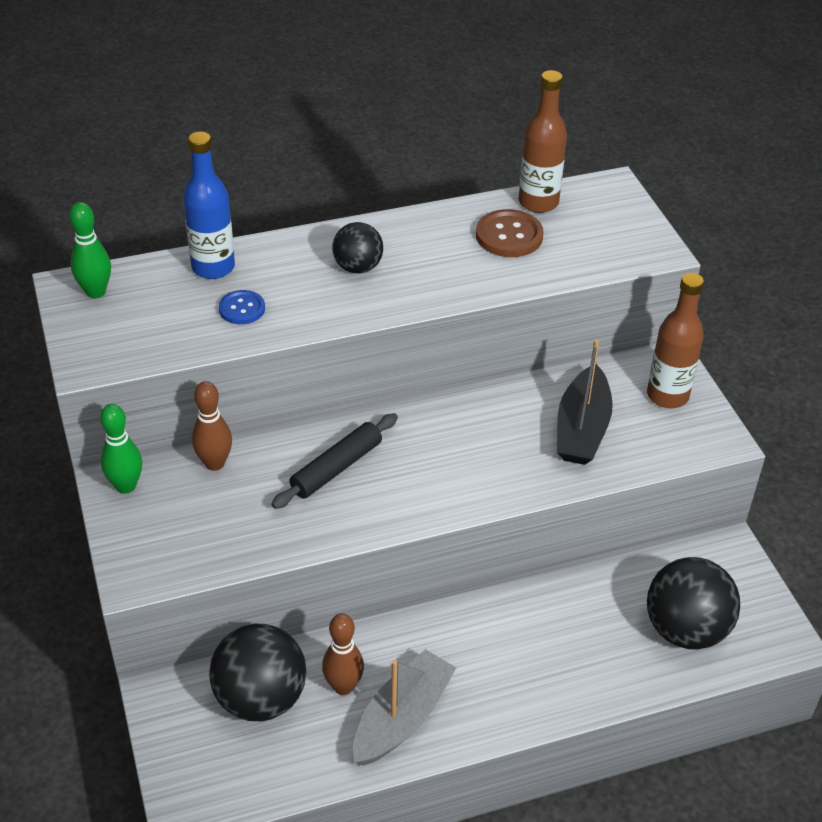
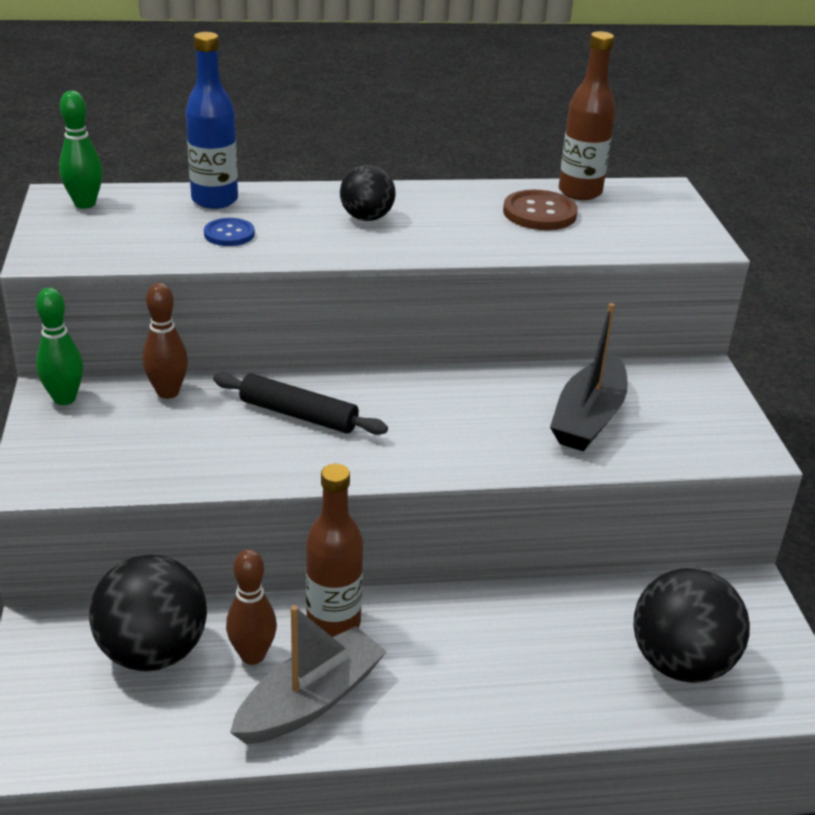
camera: 10 degrees right, 10 degrees down
black rolling pin [271,413,398,509] -> black rolling pin turned 60 degrees clockwise [213,373,388,435]
brown bottle [647,273,704,408] -> brown bottle moved to [306,464,363,637]

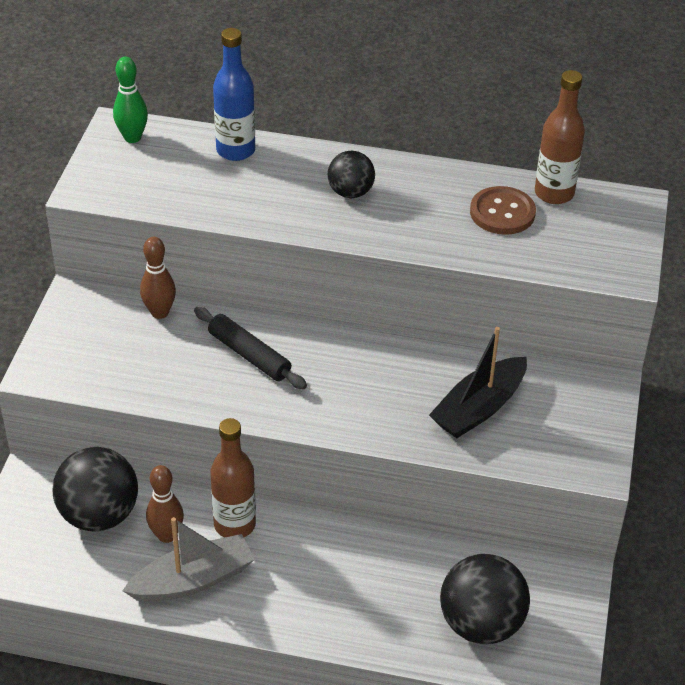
camera: 20 degrees right, 10 degrees up
green bowling pin [36,288,83,405] -> none
blue button [204,218,255,246] -> none

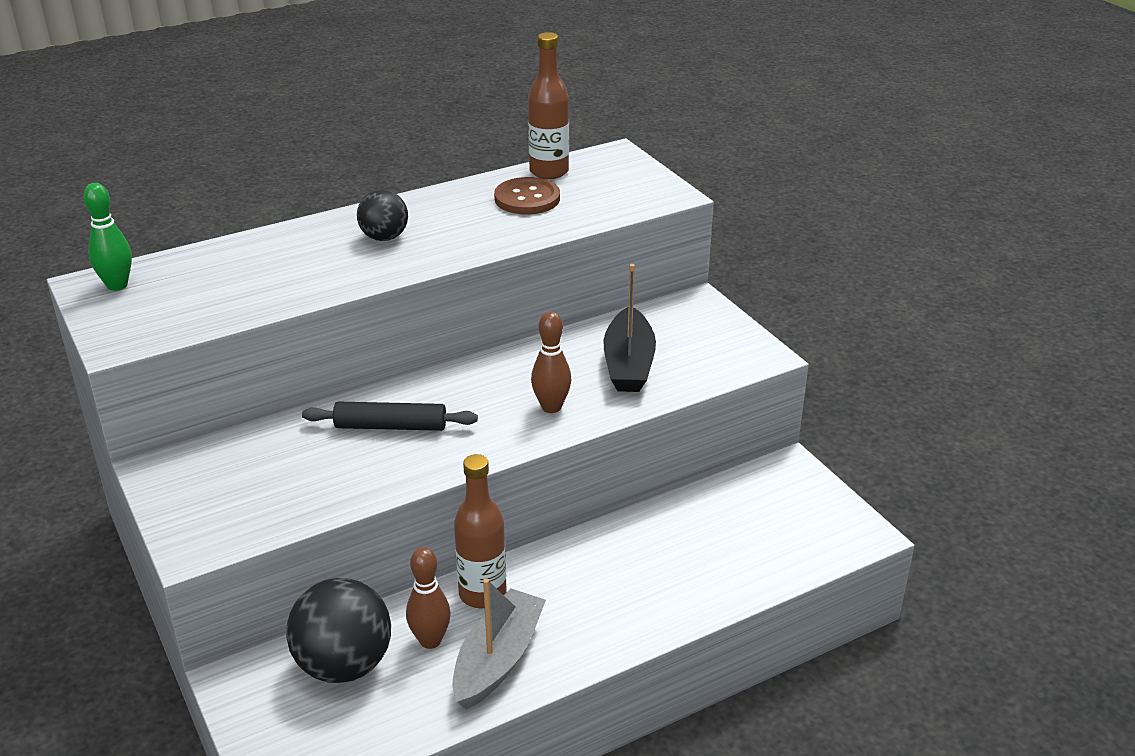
camera: 40 degrees left, 10 degrees down
brown bowling pin [140,237,176,319] -> brown bowling pin moved to [531,311,571,413]
blue bottle [213,28,255,161] -> none
black ball [440,554,530,644] -> none

